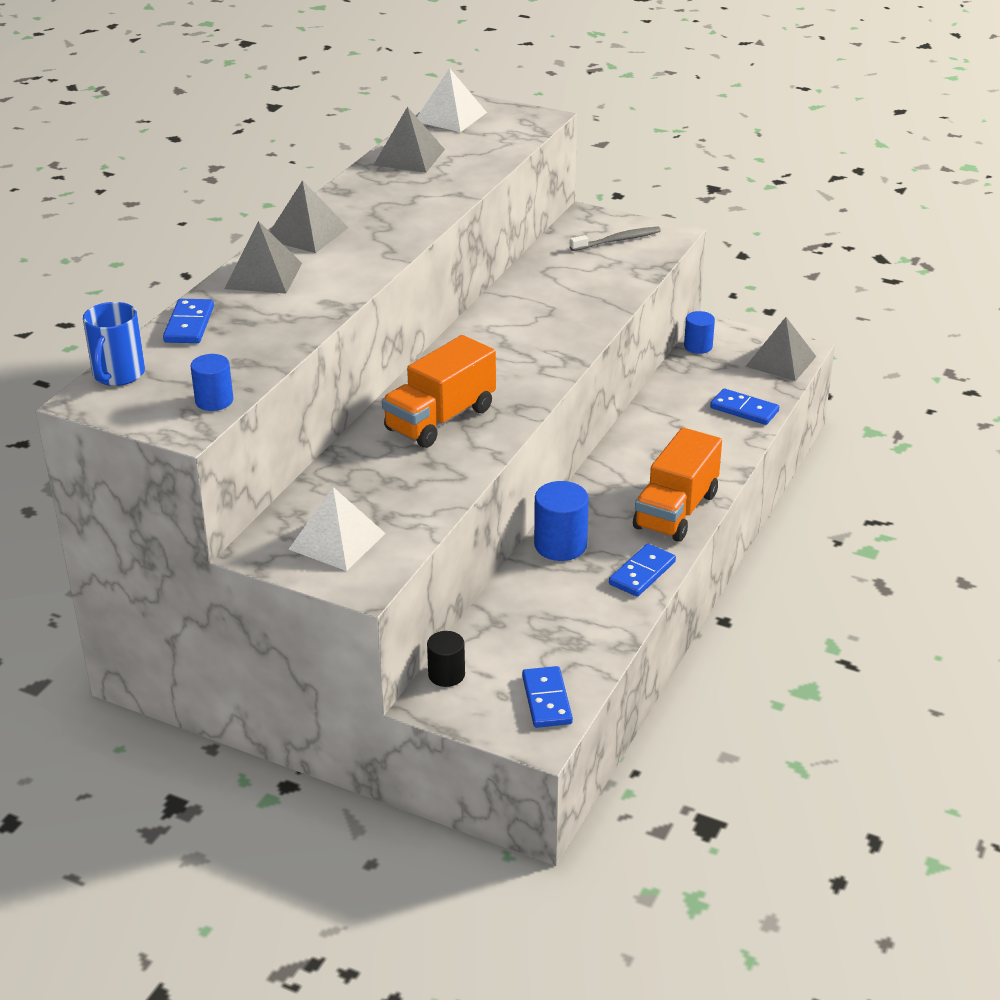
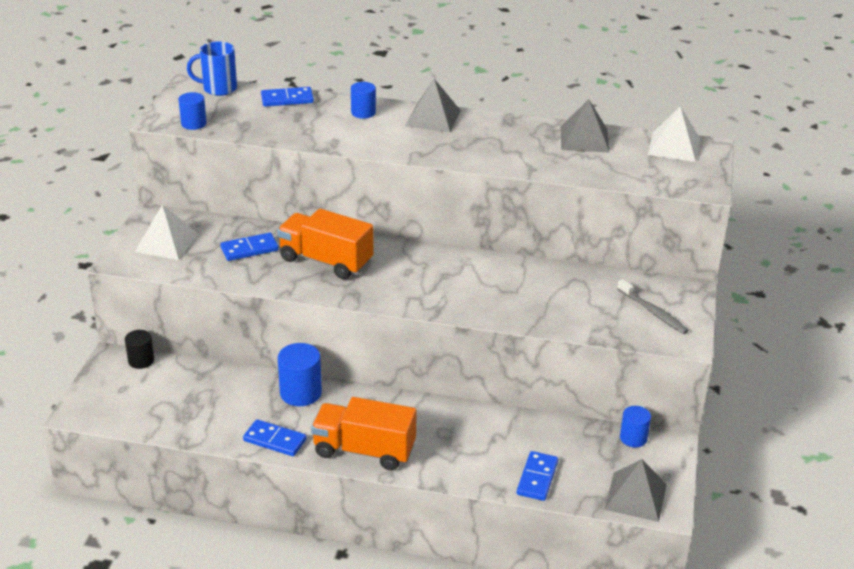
camera: 75 degrees right, 0 degrees up
grey pyramid [225,221,302,294] -> blue cylinder [351,82,376,119]
blue domino [522,666,573,728] -> blue domino moved to [220,232,279,261]

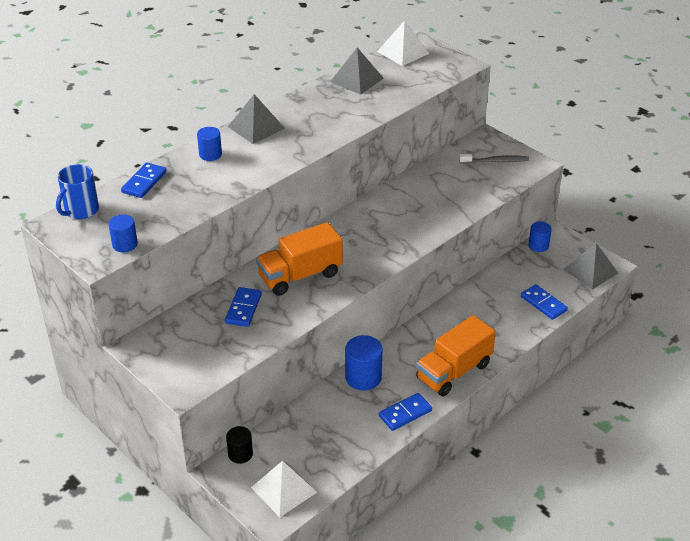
camera: 55 degrees left, 5 degrees up
white pyramid [135,205,199,260] -> white pyramid moved to [251,461,317,517]

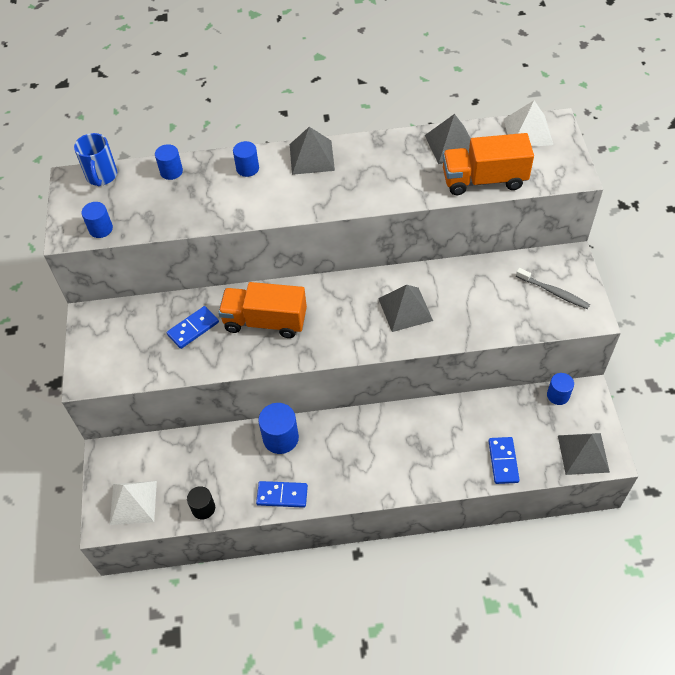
camera: 40 degrees right, 15 degrees up
blue mug [56,164,99,219] -> blue mug turned 75 degrees counterclockwise [74,133,117,186]
blue domino [121,162,167,198] -> blue cylinder [155,144,183,180]
black cylinder [226,426,253,464] -> black cylinder moved to [187,486,215,519]
orange truck [416,315,496,396] -> orange truck moved to [443,133,534,195]
none -> grey pyramid [378,285,433,332]

